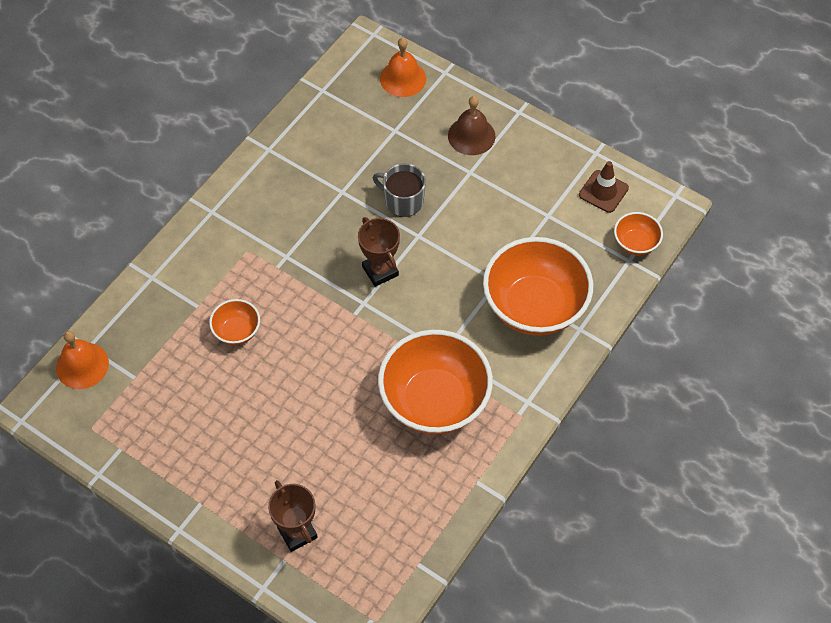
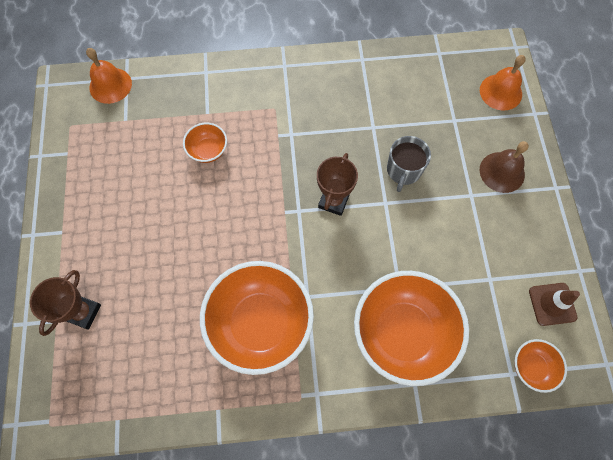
camera: 50 degrees right, 10 degrees up
grey mug [373,163,426,217] -> grey mug turned 150 degrees counterclockwise [387,136,431,192]

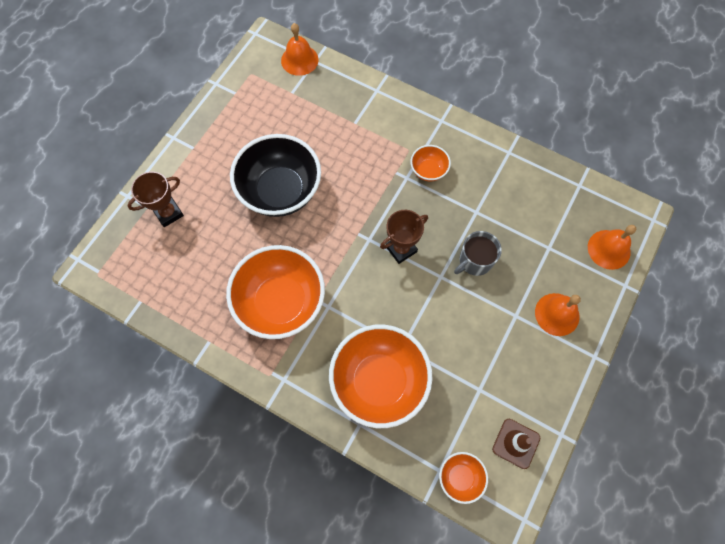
camera: 35 degrees right, 0 degrees up
orange bowl [183,123,227,163] -> orange bowl moved to [410,145,451,181]
brown bell [480,141,529,193] -> orange bell [535,293,581,336]
none -> black bowl [230,134,321,217]

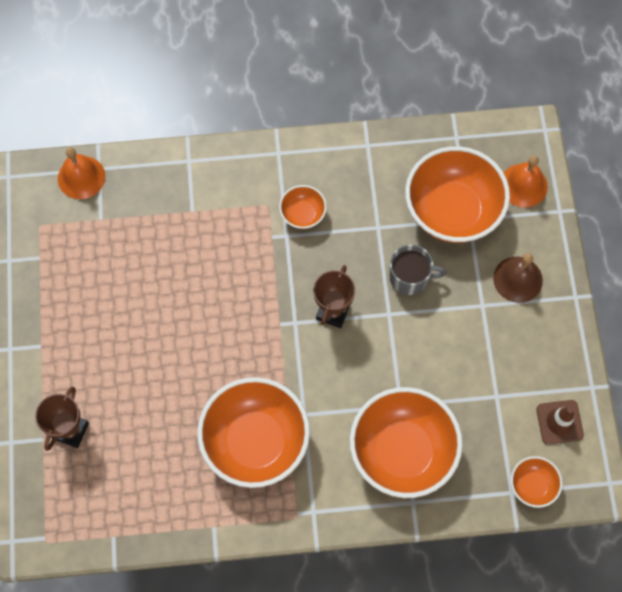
camera: 35 degrees left, 0 degrees up
black bowl [230,134,321,217] -> none
grey mug [454,231,502,276] -> grey mug turned 105 degrees counterclockwise [390,245,447,295]
orange bell [535,293,581,336] -> brown bell [493,253,543,303]
none -> orange bowl [405,146,510,243]

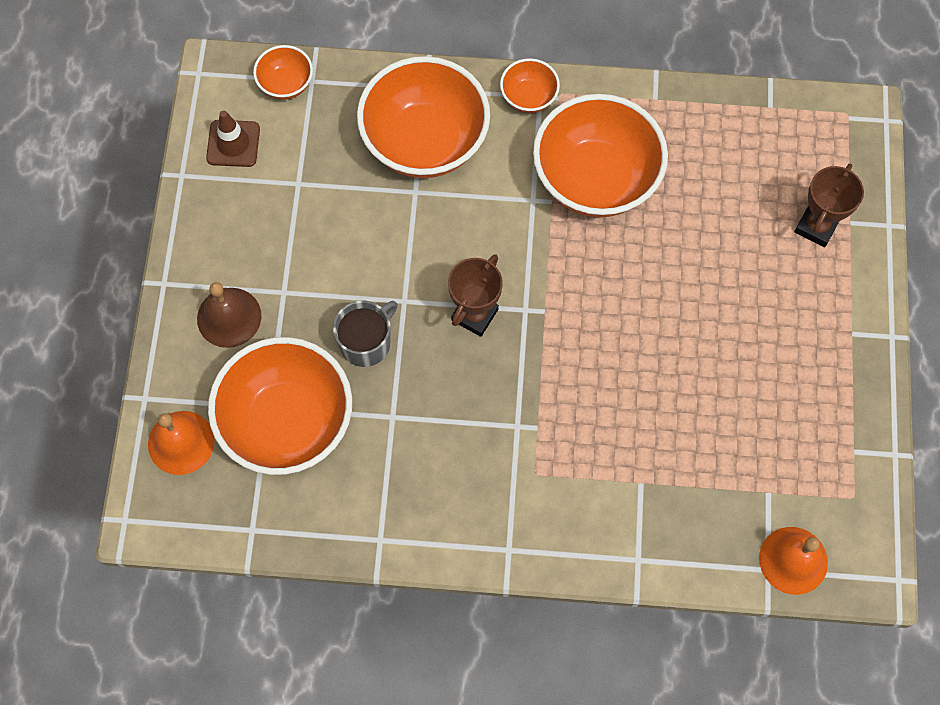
camera: 170 degrees left, 0 degrees up
orange bowl [279,185,327,229] -> orange bowl moved to [500,58,560,113]
grey mug [390,245,447,295] -> grey mug turned 120 degrees clockwise [333,301,398,367]

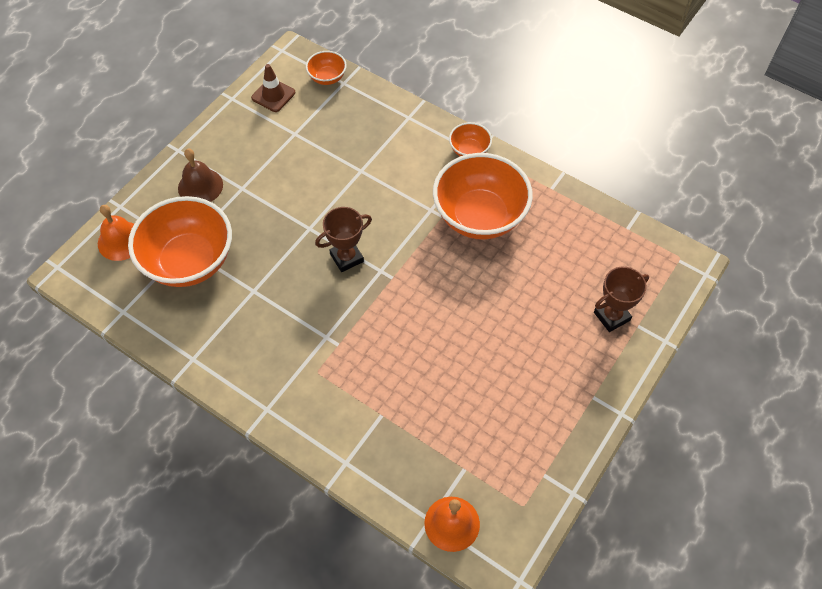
camera: 30 degrees right, 10 degrees down
grey mug [333,301,398,367] -> none
orange bowl [357,56,490,178] -> none

